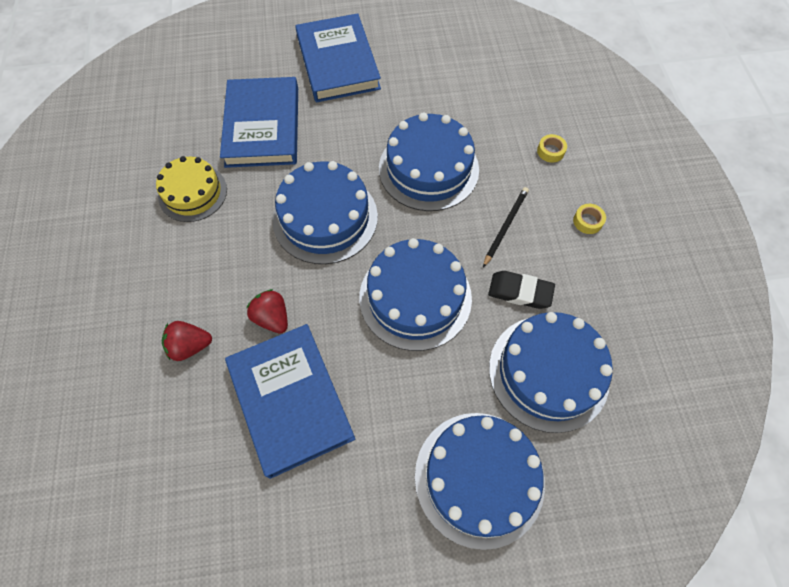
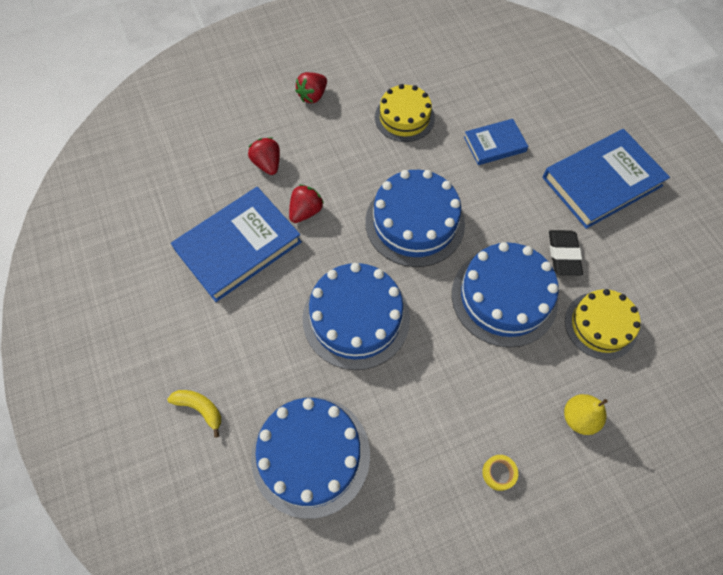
camera: 75 degrees right, 0 degrees up
blue book [220,77,298,168] -> blue book [464,119,528,165], size x0.55
blue cake [415,413,545,550] -> yellow banana [167,390,221,438]
black pencil [483,187,529,267] -> none
black eraser [488,271,555,309] -> black eraser moved to [549,230,583,275]
yellow tape [537,134,567,163] -> yellow pear [564,394,608,435]
none -> red strawberry [295,72,327,103]
none -> yellow cake [565,289,641,360]

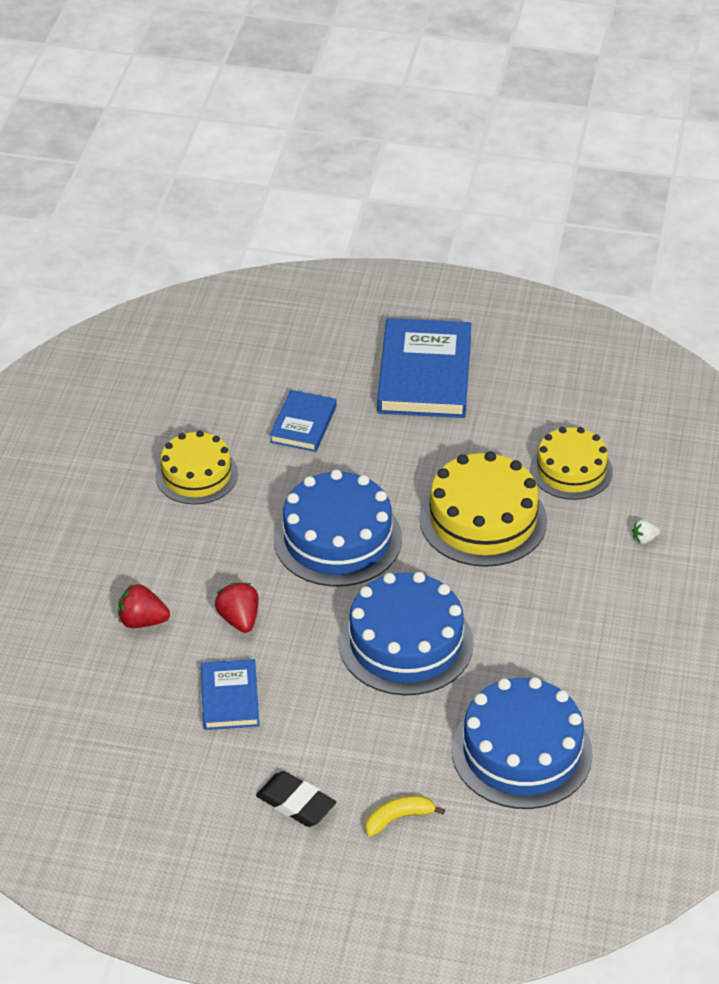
camera: 55 degrees left, 20 degrees down
blue book [171,187,302,302] -> blue book [201,659,260,730], size x0.55
red strawberry [295,72,327,103] -> none
blue cake [452,242,559,348] -> yellow cake [419,451,547,567]
yellow tape [482,455,518,491] -> none
black eraser [549,230,583,275] -> black eraser moved to [256,771,336,827]
yellow pear [564,394,608,435] -> white strawberry [632,520,660,544]

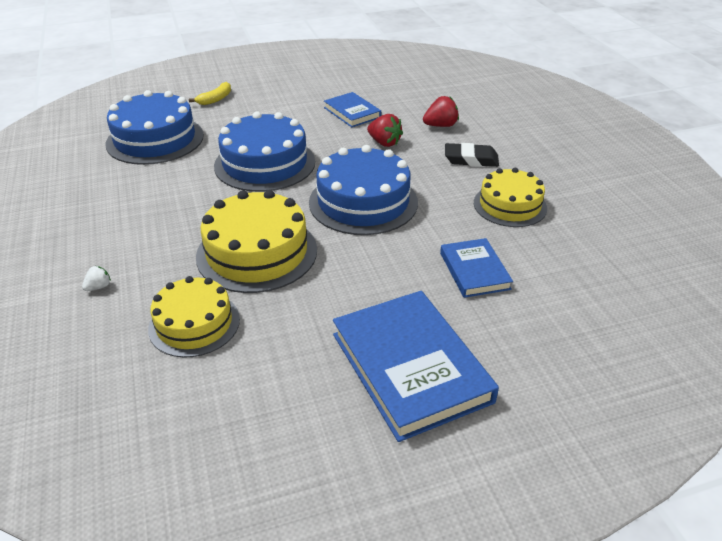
camera: 150 degrees right, 5 degrees down
black eraser [256,771,336,827] -> black eraser moved to [445,143,499,167]

